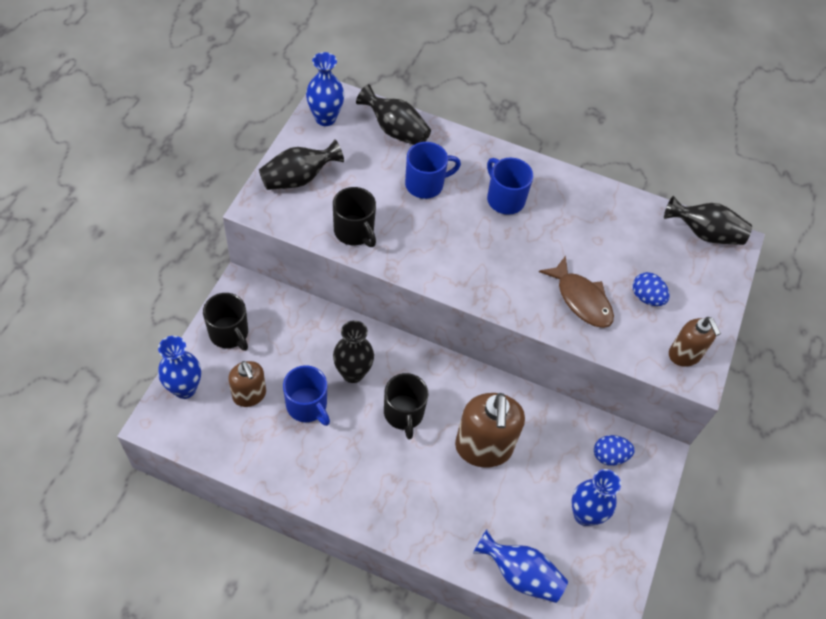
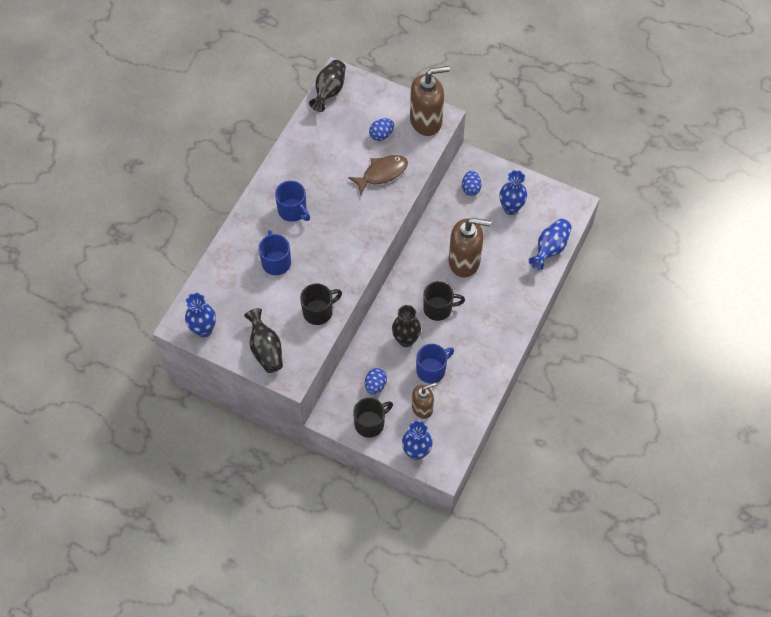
camera: 80 degrees left, 5 degrees up
black vase [356,84,431,145] -> none
blue mug [487,158,533,215] -> blue mug turned 105 degrees counterclockwise [275,181,310,222]
brown soap dispenser [669,317,721,367] -> brown soap dispenser [410,66,450,136], size x1.68
none -> blue egg [365,368,387,395]

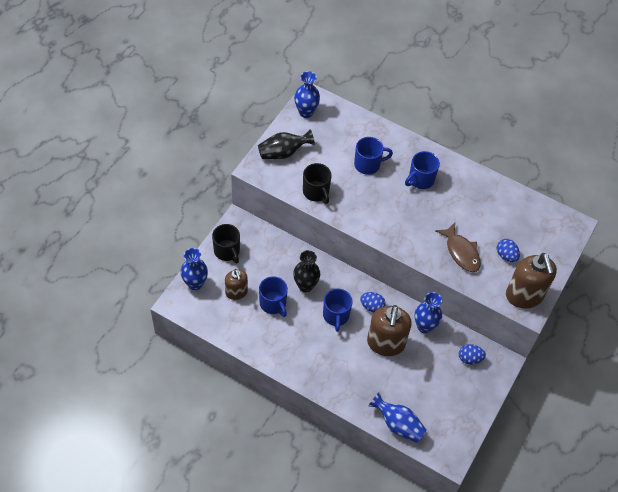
camera: 90 degrees right, 5 degrees down
black vase [309,60,346,112] -> none
blue egg [365,368,387,395] -> blue egg moved to [360,292,386,312]
black mug [423,281,465,321] -> blue mug [323,288,353,332]
blue vase [500,170,527,215] -> blue vase moved to [415,292,442,333]

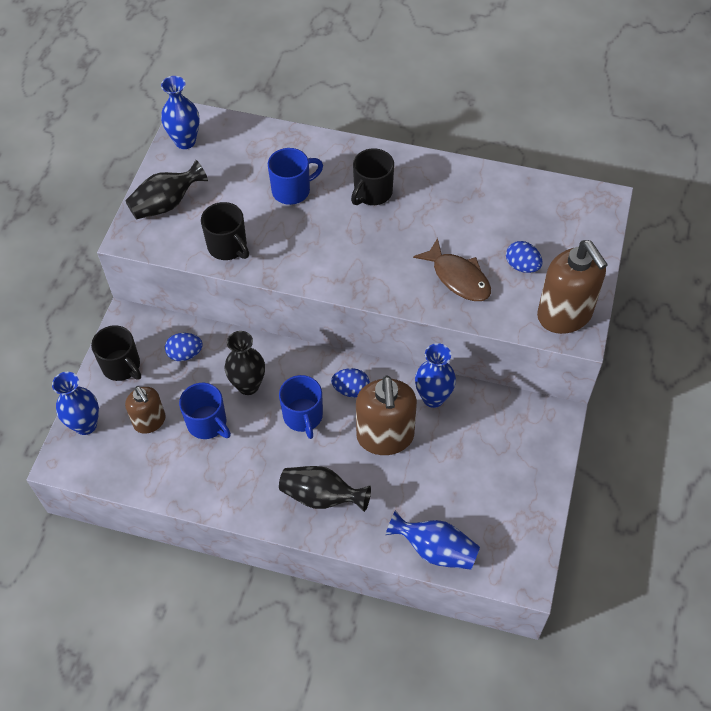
camera: 10 degrees left, 0 degrees up
blue mug [405,151,440,189] -> black mug [351,148,394,205]
blue egg [459,344,486,365] -> blue egg moved to [165,333,203,361]
none -> black vase [279,466,371,512]

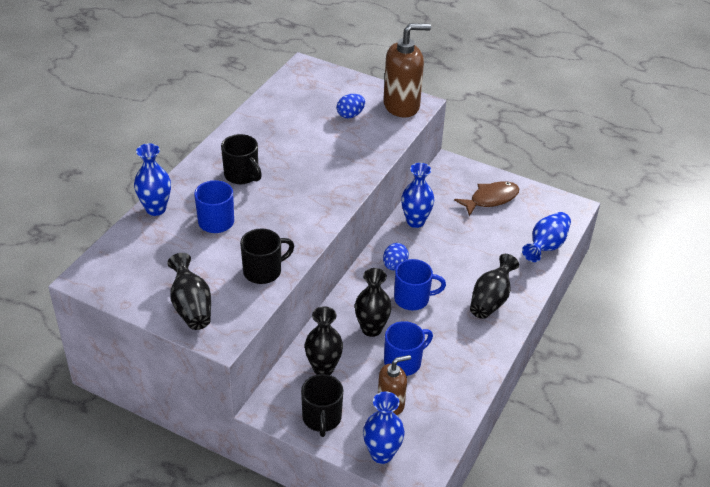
camera: 80 degrees left, 15 degrees down
black mug [91,325,141,381] -> black mug turned 120 degrees clockwise [301,374,343,437]
blue vase [161,76,200,149] -> blue vase moved to [134,143,171,216]
blue egg [165,333,203,361] -> black vase [305,306,343,375]
brown soap dispenser [356,375,417,455] -> none
brown fish [413,238,491,301] -> brown fish moved to [454,181,519,216]

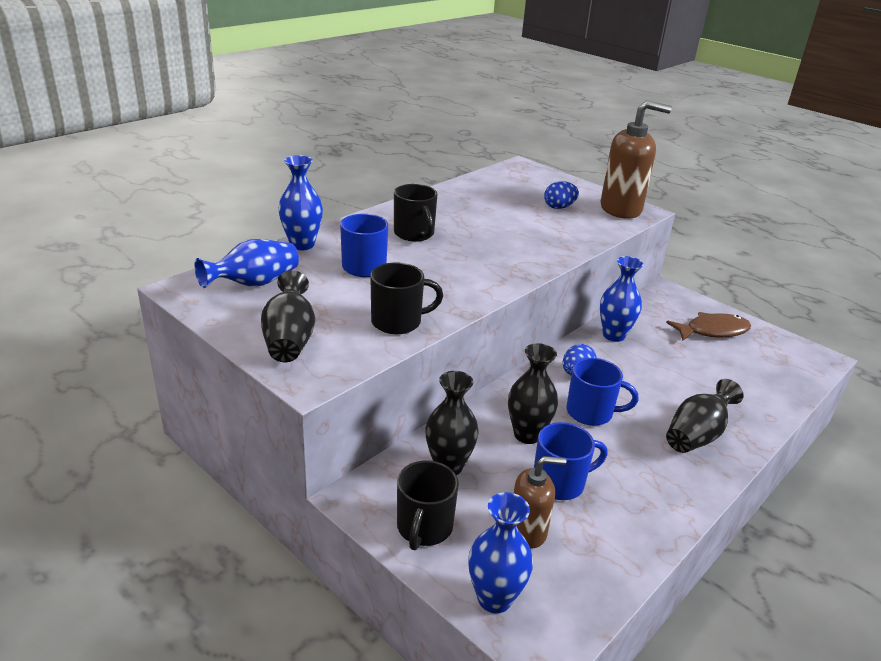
camera: 15 degrees right, 10 degrees down
blue vase [522,212,571,262] -> blue vase moved to [194,239,299,288]

